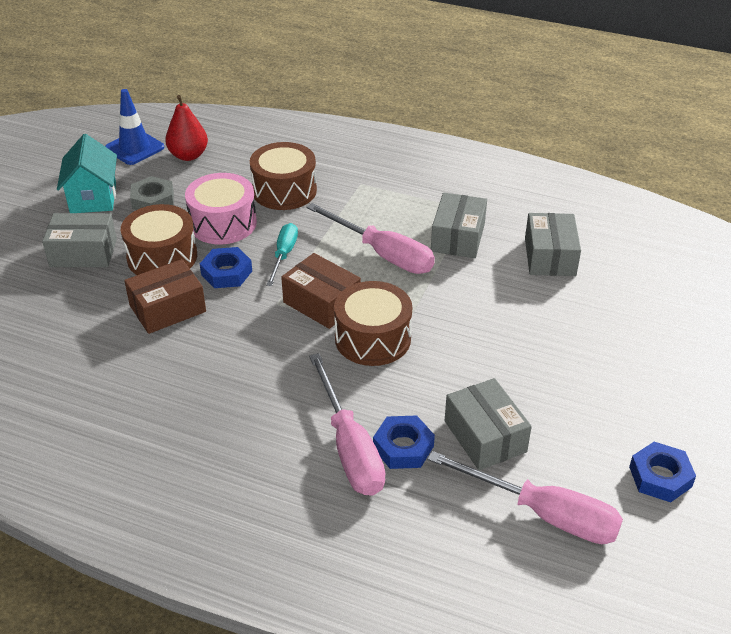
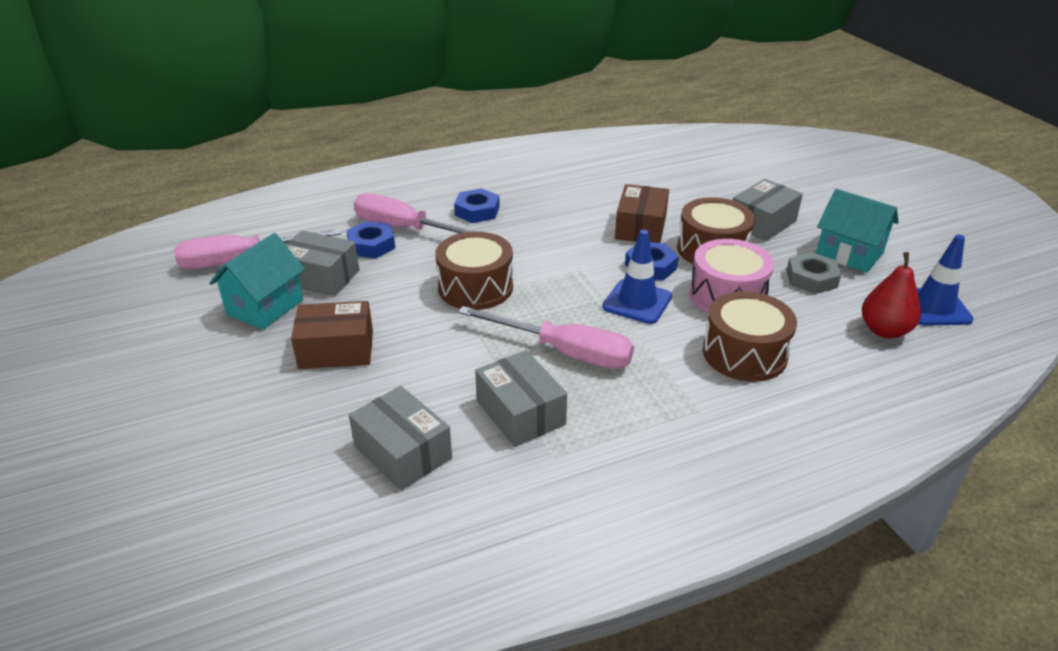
camera: 135 degrees right, 5 degrees down
turquoise screwdriver [266,223,298,286] -> blue traffic cone [602,230,672,324]
brown box [281,253,361,329] -> brown box moved to [291,301,373,369]
pink screwdriver [307,203,435,274] -> pink screwdriver turned 150 degrees counterclockwise [458,306,634,369]
blue nut [629,442,696,502] -> blue nut moved to [454,188,500,223]
none -> turquoise house [209,233,305,330]

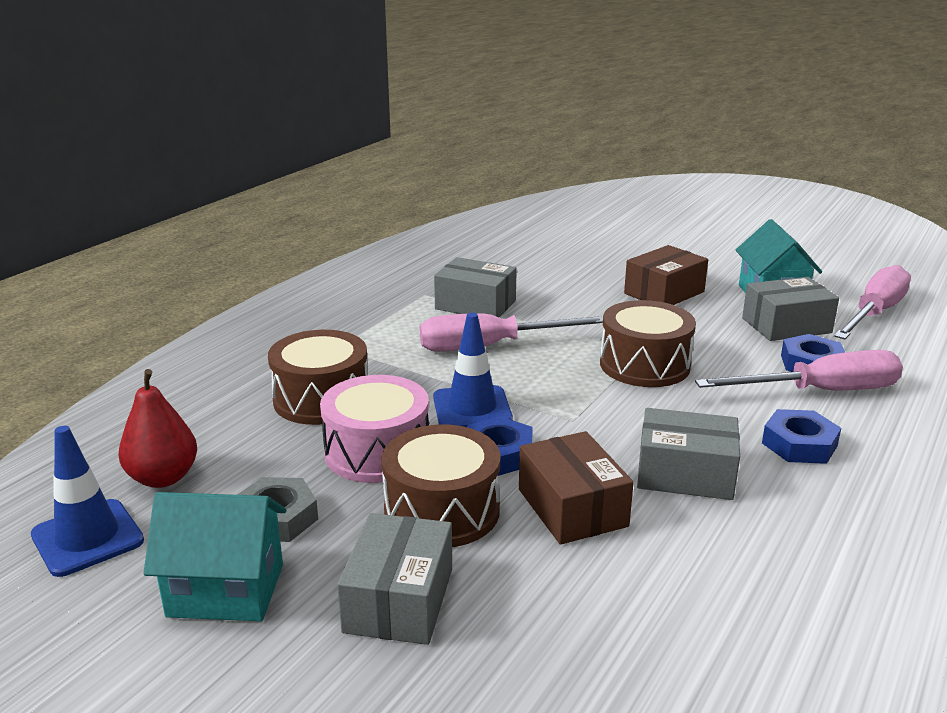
camera: 145 degrees right, 10 degrees down
grey box [349,386,452,491] -> grey box moved to [637,408,740,500]

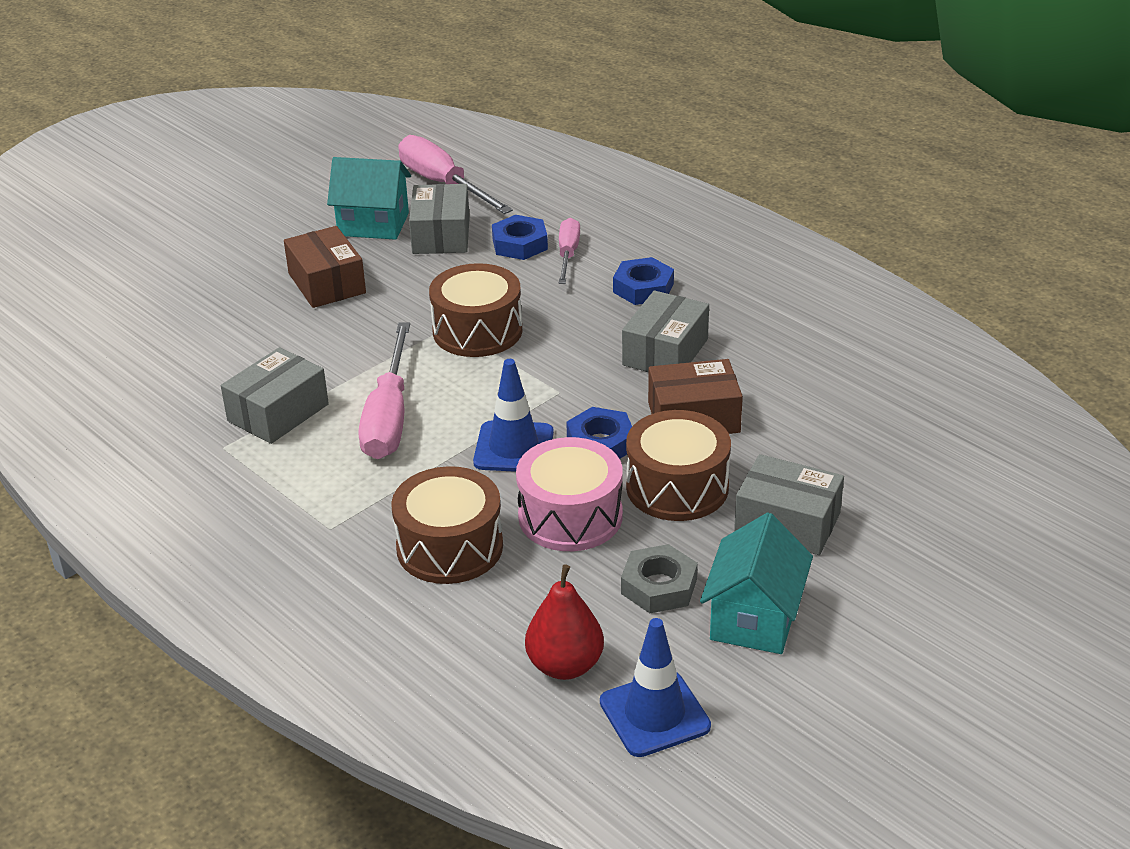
camera: 75 degrees left, 10 degrees up
pink screwdriver [695,350,903,390] -> pink screwdriver [559,218,580,284], size x0.60

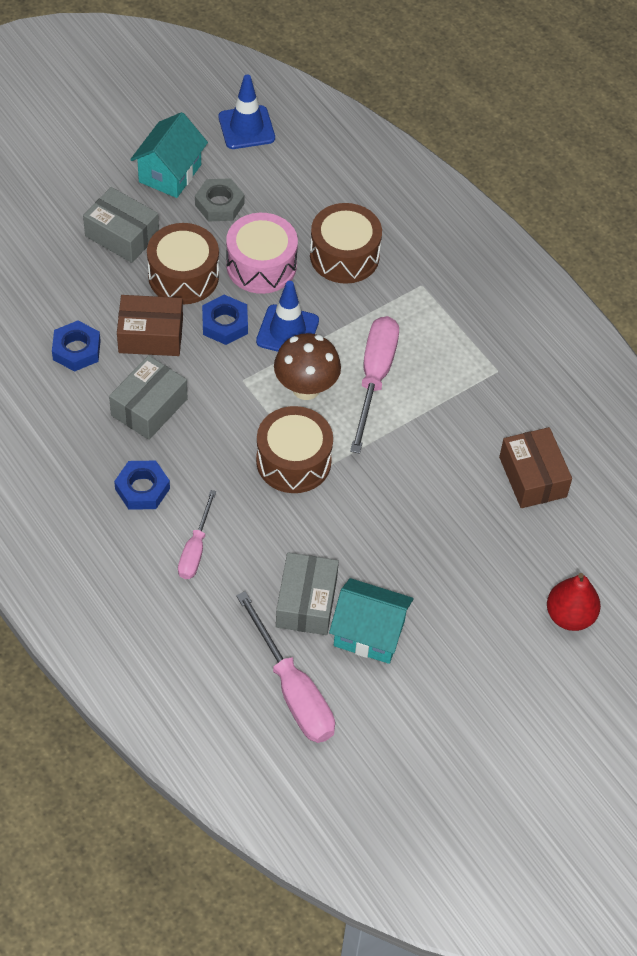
camera: 175 degrees left, 20 degrees up
grey box [221,347,329,444] -> none
brown box [284,226,366,308] -> brown box moved to [499,427,572,508]
blue nut [492,215,548,260] -> blue nut moved to [52,321,101,372]
red pear [525,564,604,680] -> red pear moved to [547,573,601,631]
none -> brown mushroom [274,333,341,400]

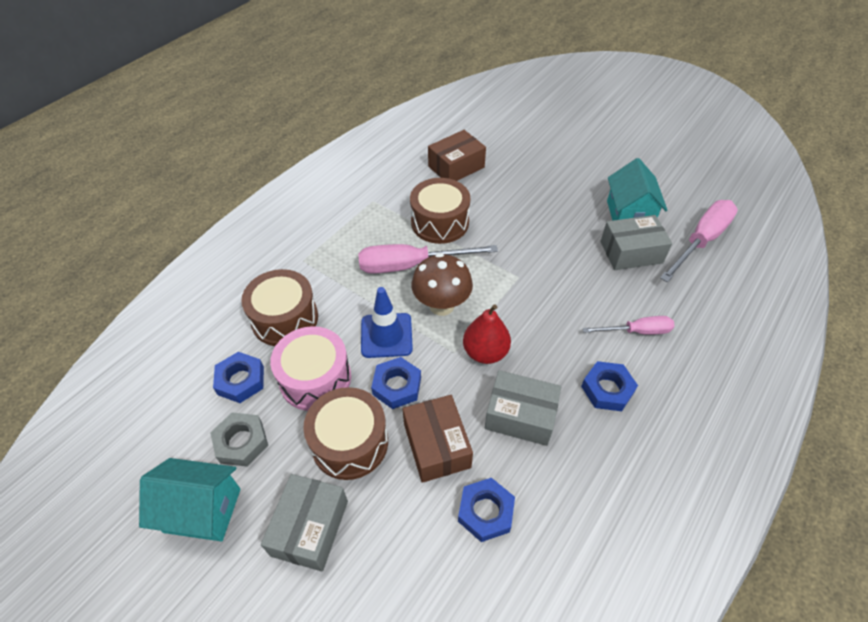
camera: 105 degrees left, 5 degrees down
blue traffic cone [219,74,275,149] -> none
brown drum [256,406,333,493] -> brown drum moved to [410,178,470,244]
red pear [547,573,601,631] -> red pear moved to [463,304,511,364]
none -> blue nut [213,352,264,403]

